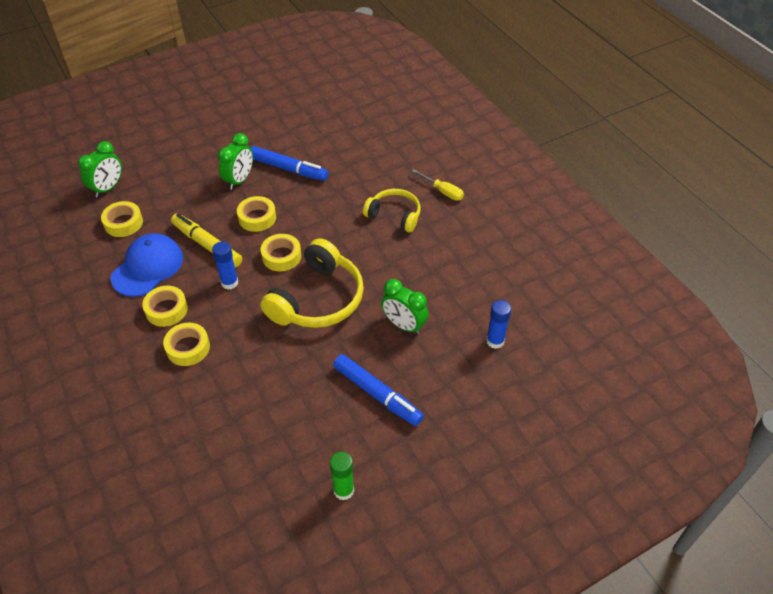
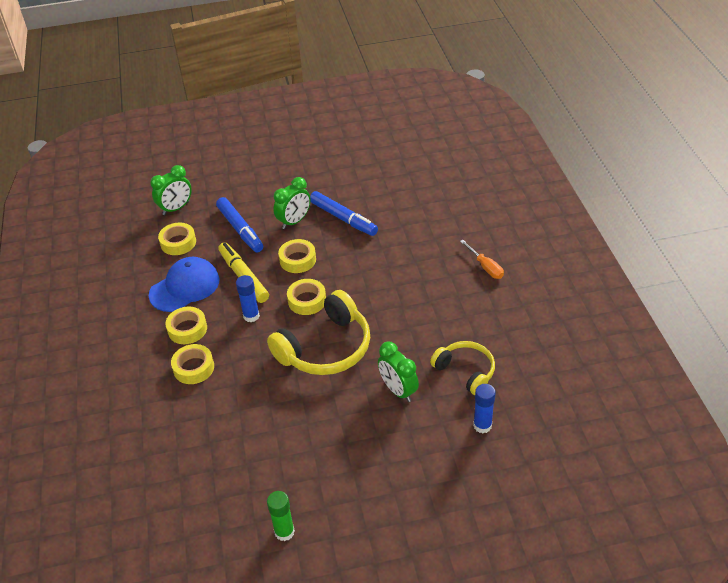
camera: 20 degrees right, 5 degrees down
blue marker [333,354,424,426] -> blue marker moved to [216,197,263,253]
yellow headphones [363,189,421,232] -> yellow headphones moved to [430,341,495,395]
yellow screwdriver [412,169,464,201] -> orange screwdriver [460,240,504,279]

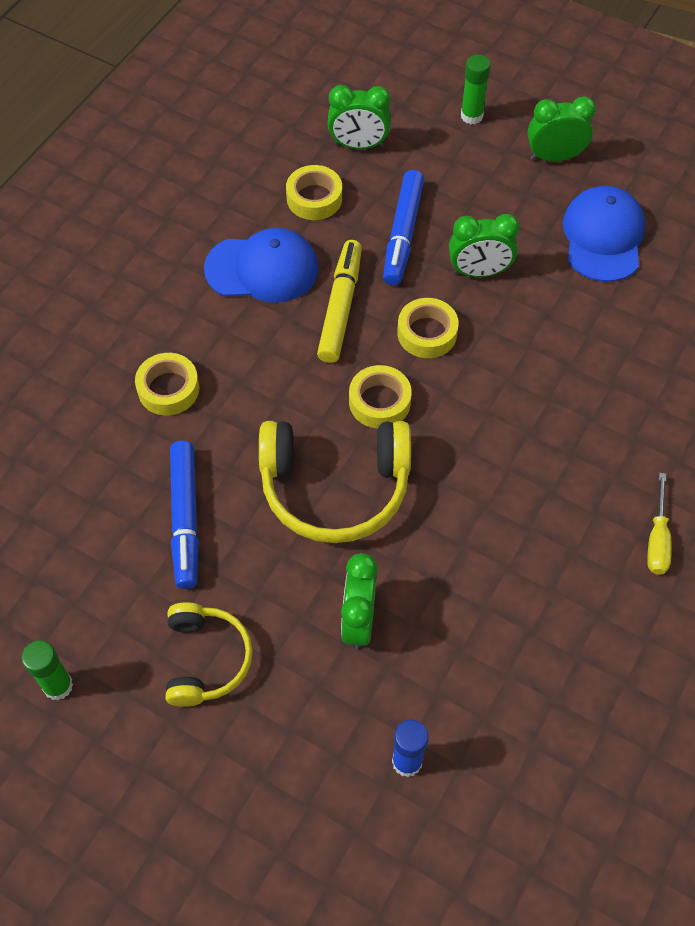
camera: 40 degrees right, 15 degrees up
yellow tape [165,307,207,344] -> none
blue glue stick [236,275,260,322] -> none
blue marker [310,191,378,236] -> blue marker moved to [170,441,199,589]
yellow headphones [430,341,495,395] -> yellow headphones moved to [166,602,253,707]
orange screwdriver [460,240,504,279] -> yellow screwdriver [647,473,672,575]
none -> green glue stick [461,55,491,124]
none -> green clock [528,96,596,162]
none -> blue cap [563,186,645,282]

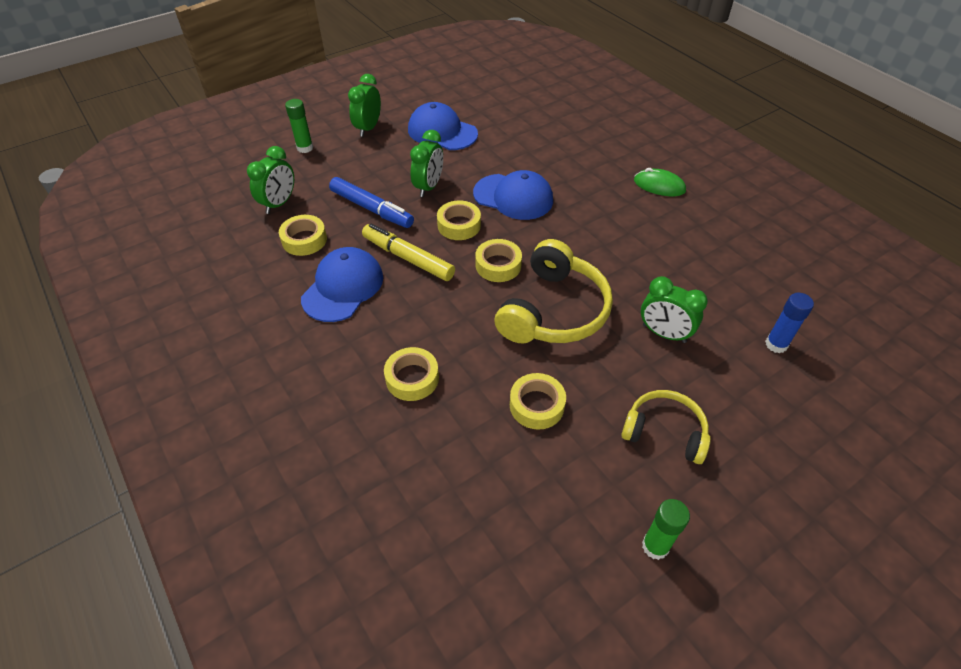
camera: 65 degrees left, 10 degrees down
blue marker [170,441,199,589] -> yellow tape [510,373,566,430]
yellow screwdriver [647,473,672,575] -> green mouse [634,168,686,196]
none -> blue cap [473,170,553,220]

